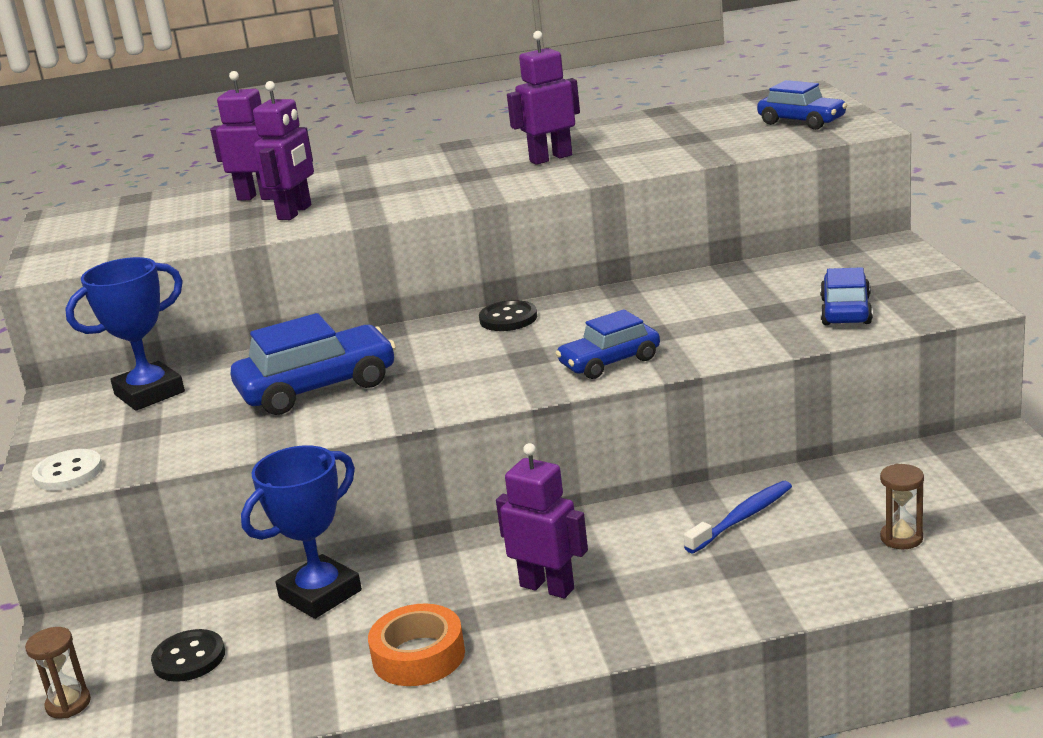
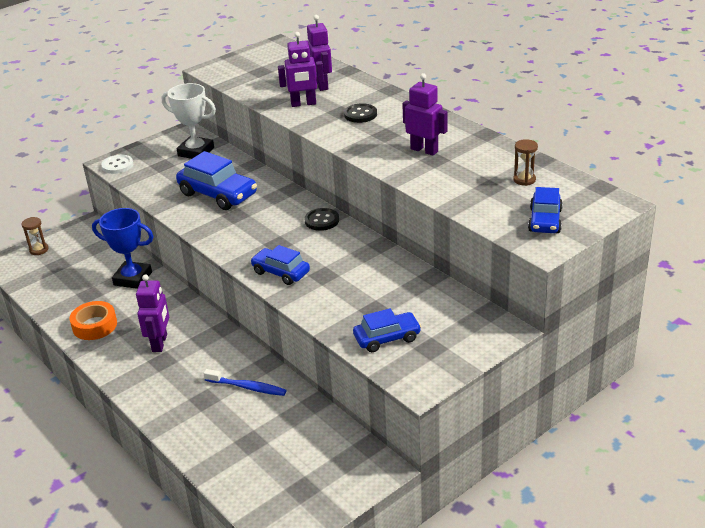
camera: 60 degrees right, 10 degrees up
blue trophy [65,257,185,411] -> white trophy [162,83,216,159]
black button [151,629,225,682] -> black button moved to [344,103,377,123]
brown hourglass [880,464,924,549] -> brown hourglass moved to [513,139,538,186]

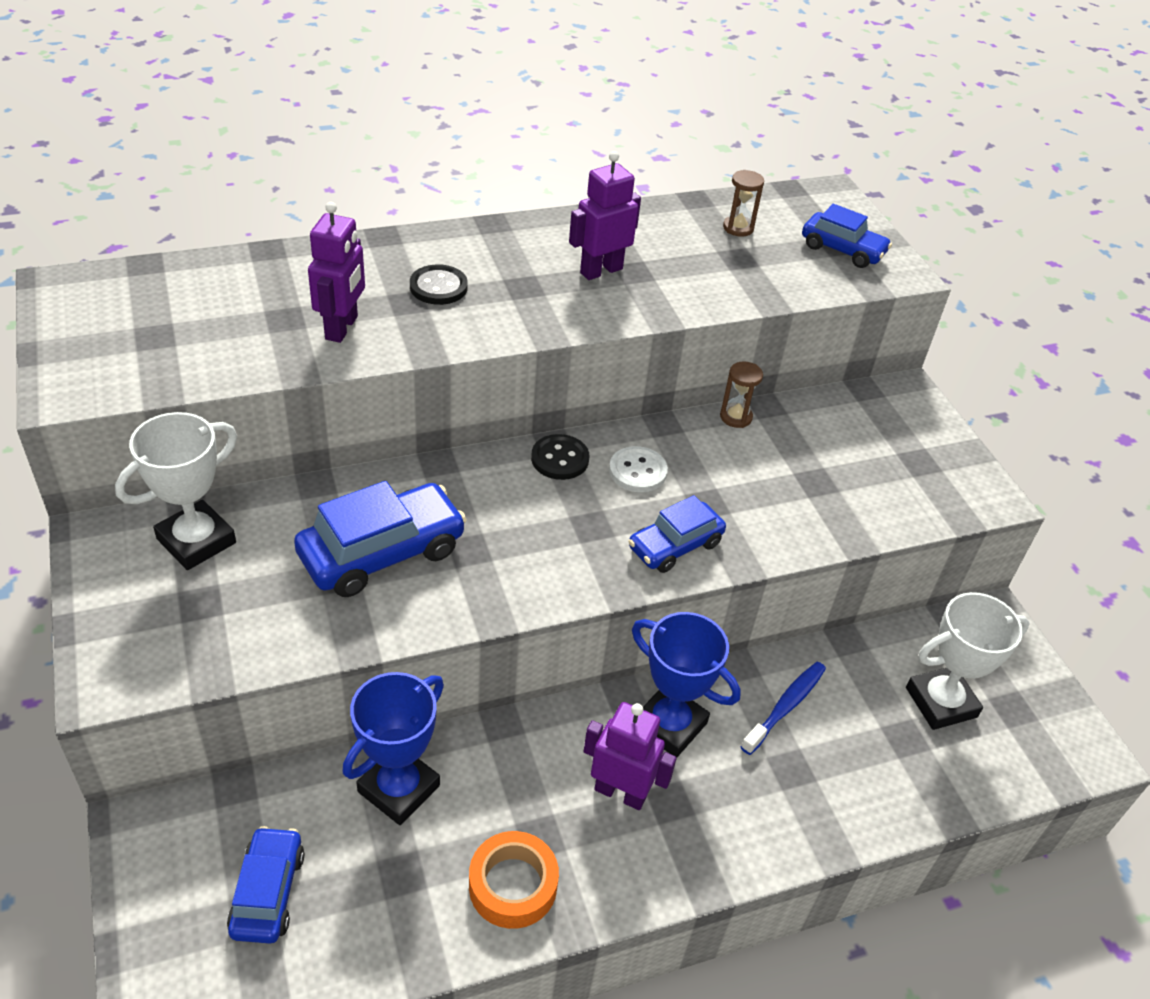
camera: 75 degrees left, 10 degrees up
brown hourglass [22,217,49,255] -> brown hourglass moved to [720,361,763,428]
white button [101,155,133,174] -> white button moved to [609,446,668,492]
purple robot [307,15,332,91] -> none
blue car [353,308,422,352] -> blue car moved to [227,826,304,944]
none -> blue trophy [632,612,741,758]
none -> white trophy [906,592,1030,730]

